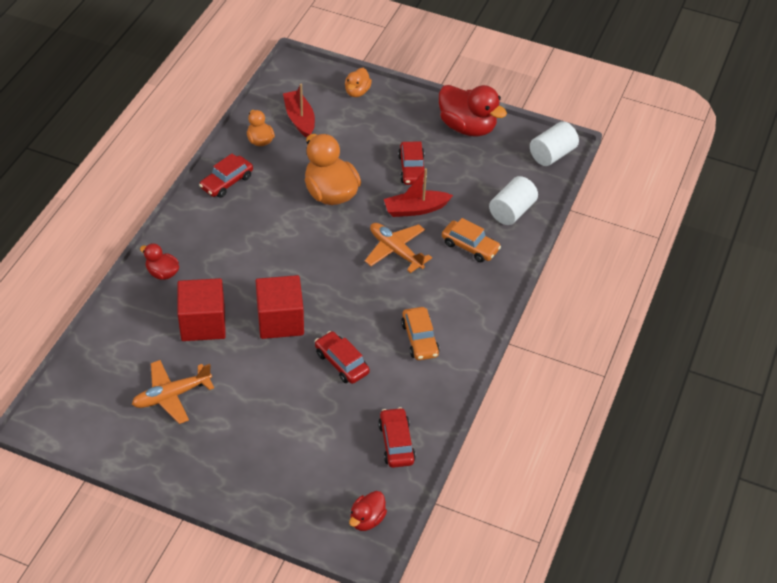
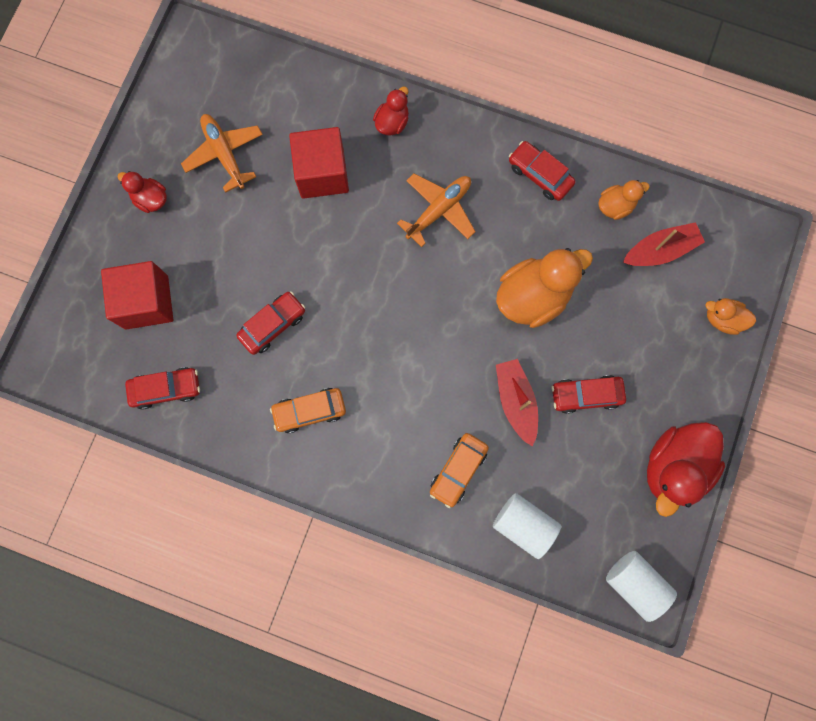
camera: 90 degrees right, 30 degrees up
red cube [256,275,304,339] -> red cube moved to [101,261,173,330]
red duck [349,491,387,531] -> red duck moved to [117,171,167,213]
orange plane [365,223,432,273] -> orange plane moved to [397,173,476,247]

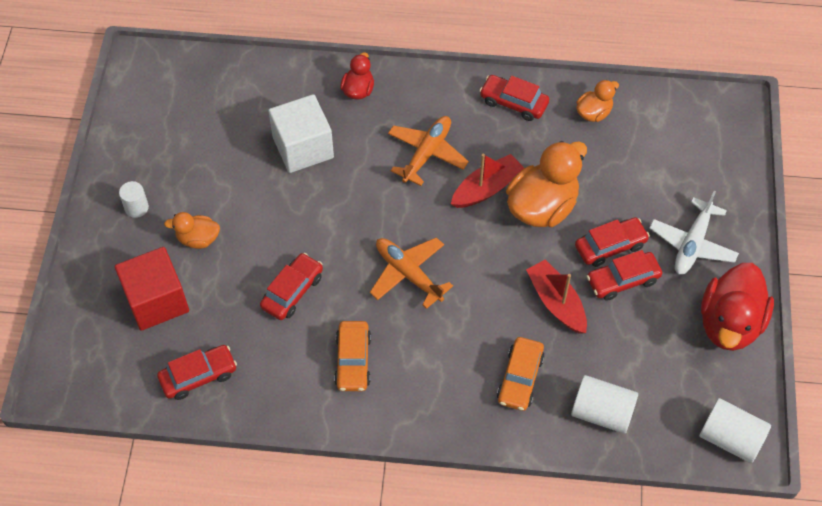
camera: 15 degrees left, 20 degrees down
red duck [117,171,167,213] -> white cylinder [119,181,149,218]
orange plane [181,114,263,193] -> orange plane moved to [370,237,453,309]
orange car [270,388,346,433] -> orange car turned 60 degrees counterclockwise [334,321,371,391]
red cube [289,127,349,199] -> white cube [268,94,334,173]
red boat [623,222,705,266] -> red boat moved to [451,154,524,208]
orange duck [705,298,756,335] -> orange duck moved to [164,212,220,249]
none -> red car [575,217,650,267]
none -> white plane [649,191,739,275]

